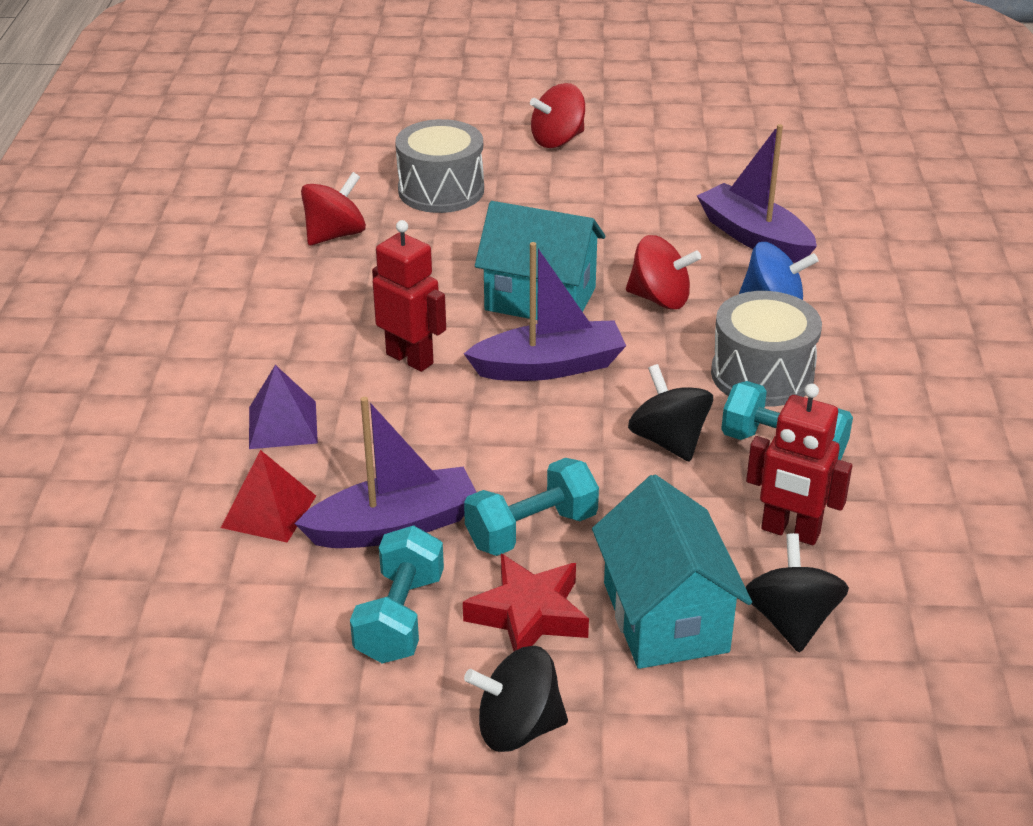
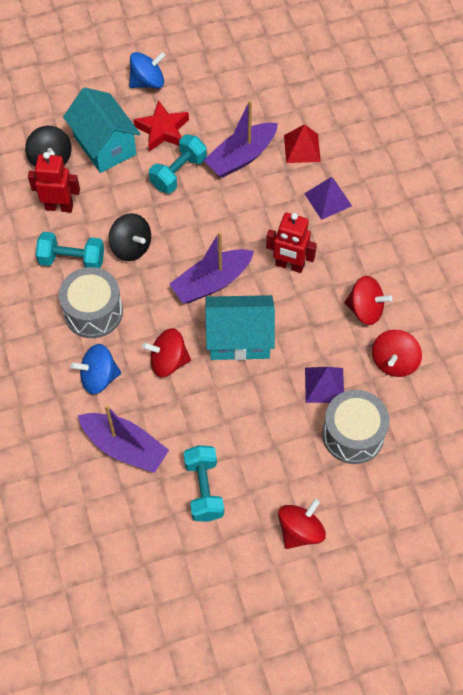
camera: 160 degrees right, 25 degrees up
turquoise dumbbell [350,526,444,663] -> turquoise dumbbell moved to [184,445,224,522]
black spinning top [464,646,568,752] -> blue spinning top [129,52,166,89]
none -> purple pyramid [305,367,344,403]
none -> red spinning top [344,276,393,325]

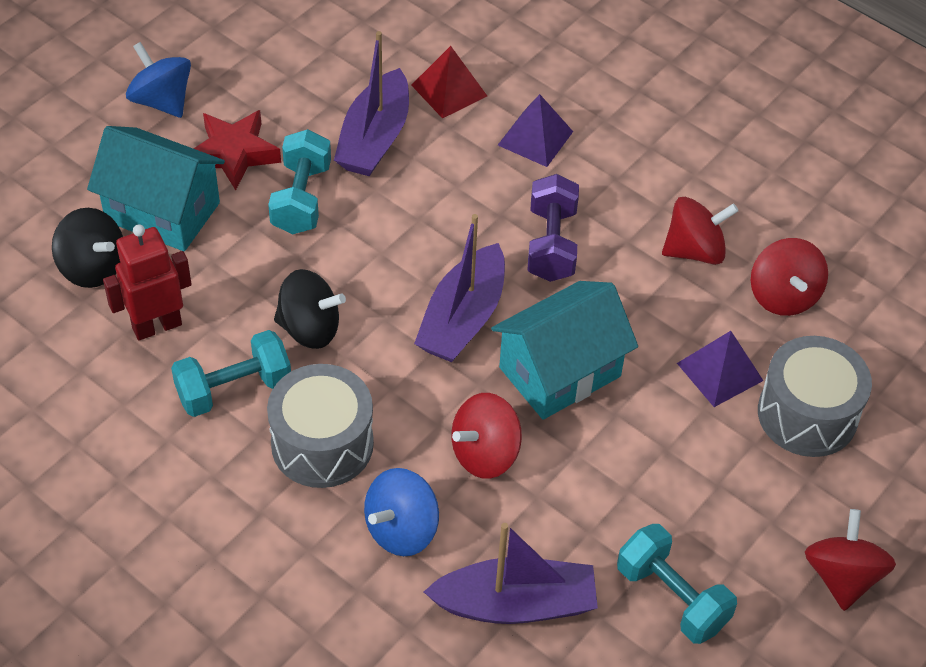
camera: 35 degrees left, 10 degrees down
blue spinning top [129,52,166,89] -> blue spinning top turned 75 degrees counterclockwise [126,42,191,118]
red robot [266,213,317,273] -> purple dumbbell [527,174,579,282]

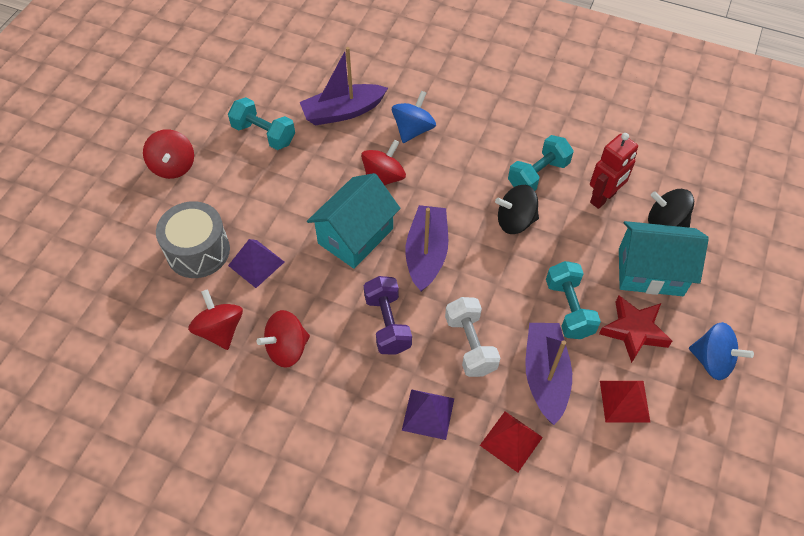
camera: 165 degrees right, 5 degrees up
grey drum [267,364,374,488] -> none
none -> white dumbbell [445,297,500,377]
none -> red pyramid [600,381,650,422]

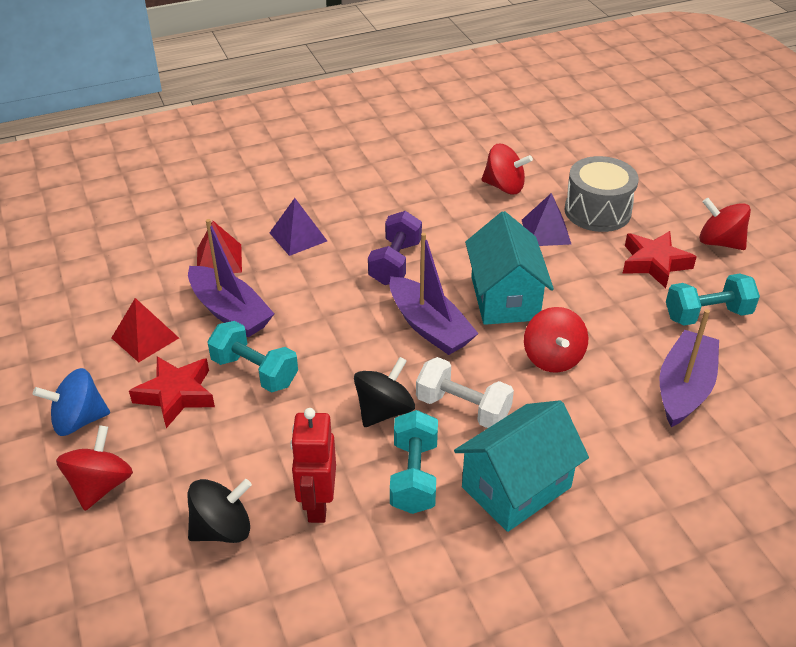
camera: 135 degrees right, 15 degrees down
red spinning top [257,310,310,368] -> red spinning top moved to [56,425,133,511]
purple dumbbell [364,276,412,355] -> purple dumbbell turned 75 degrees clockwise [368,211,422,285]
blue spinning top [392,91,436,143] -> none
white dumbbell [445,297,500,377] -> white dumbbell moved to [416,357,514,428]
turquoise house [619,221,709,296] -> turquoise house moved to [454,400,589,532]
none -> red star [623,231,697,288]

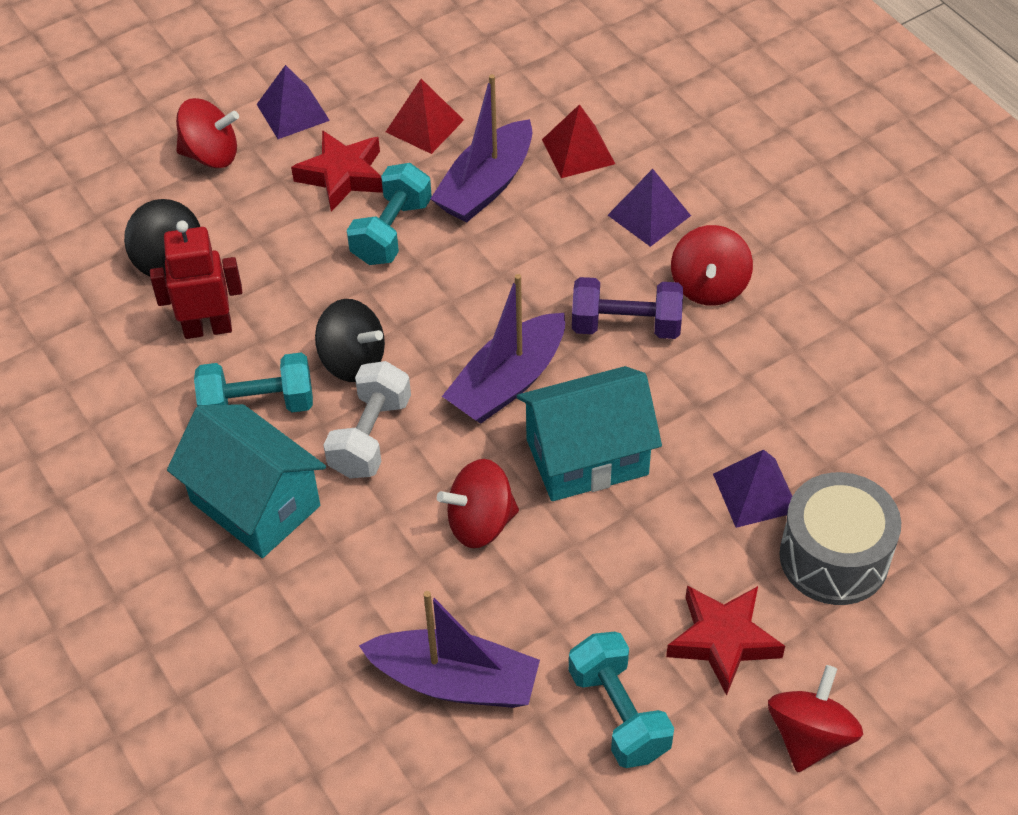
camera: 80 degrees right, 10 degrees up
blue spinning top [33,368,110,436] -> purple pyramid [257,65,330,139]
red spinning top [482,144,533,194] -> red spinning top moved to [671,225,753,306]

